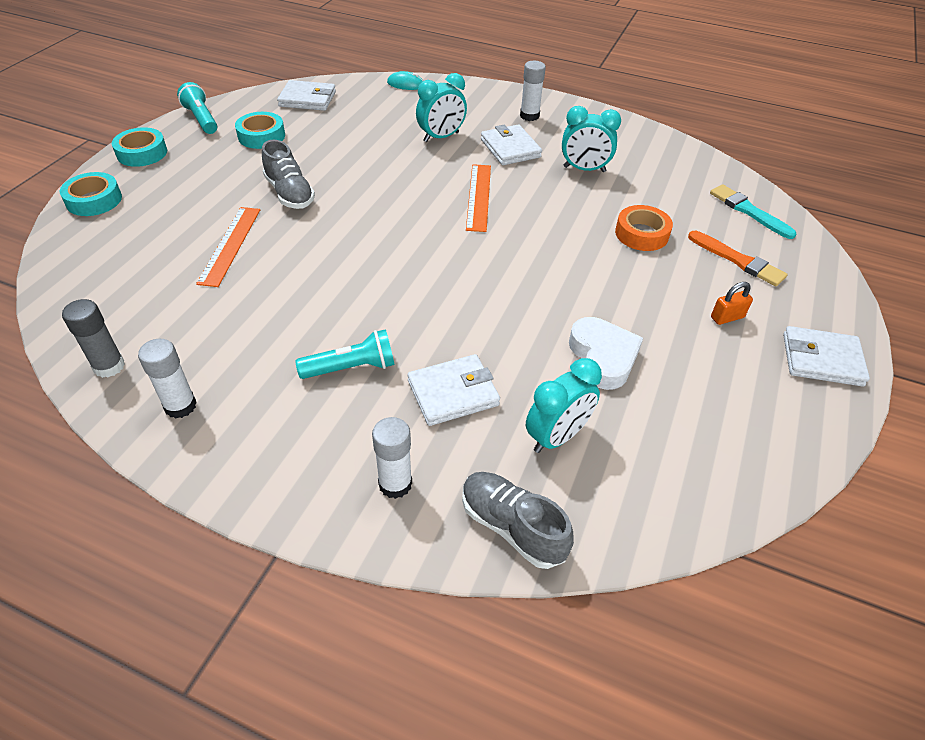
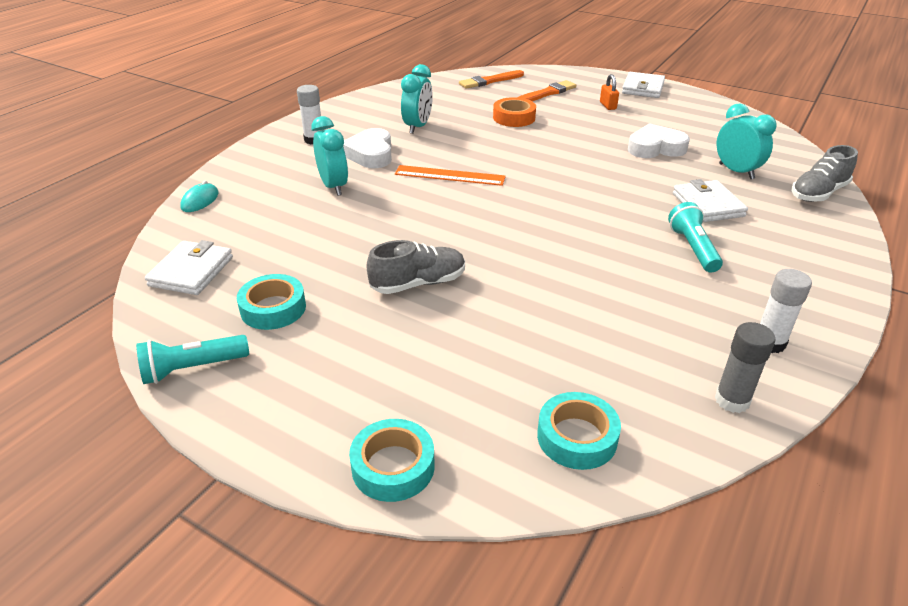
camera: 80 degrees left, 10 degrees down
turquoise tape [112,127,167,167] -> turquoise tape moved to [537,392,621,470]
orange ruler [196,207,260,287] -> none
white glue stick [372,417,412,499] -> none
white wallet [481,124,542,165] -> white heart [343,128,392,168]
turquoise brush [710,184,796,239] -> orange brush [459,70,524,89]

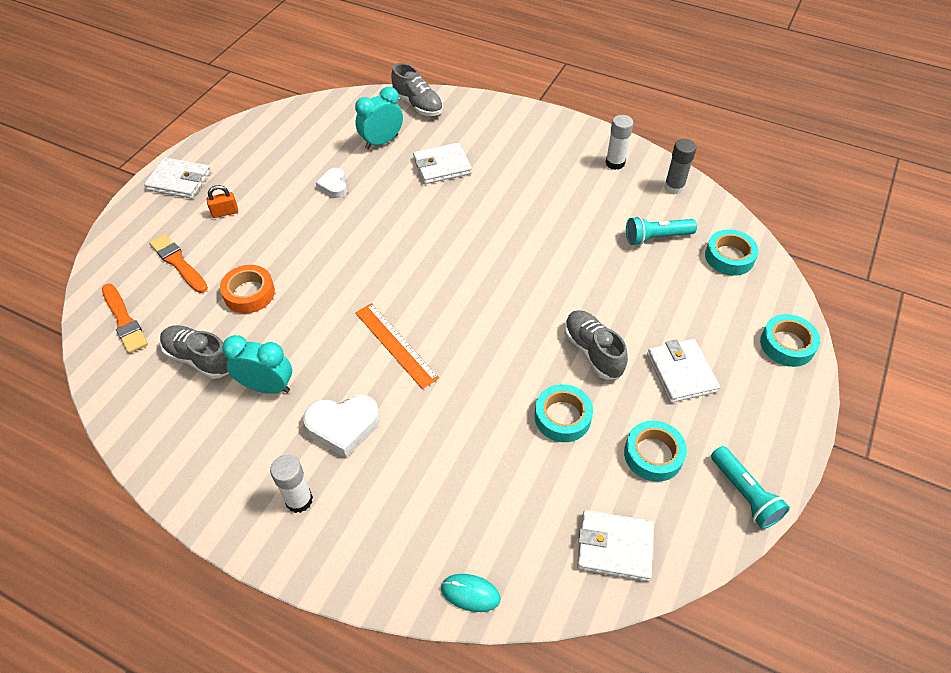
camera: 95 degrees left, 15 degrees up
turquoise clock [311,116,348,196] -> none
orange ruler [395,165,506,186] -> orange ruler turned 45 degrees counterclockwise [355,303,439,389]
white heart [628,123,690,158] -> white heart [316,168,347,198], size x0.61
turquoise flashlight [668,202,723,273] -> turquoise flashlight moved to [626,216,697,246]
none -> grey shoe [160,325,229,379]
none -> turquoise tape [535,384,593,442]
none -> white wallet [647,339,720,403]

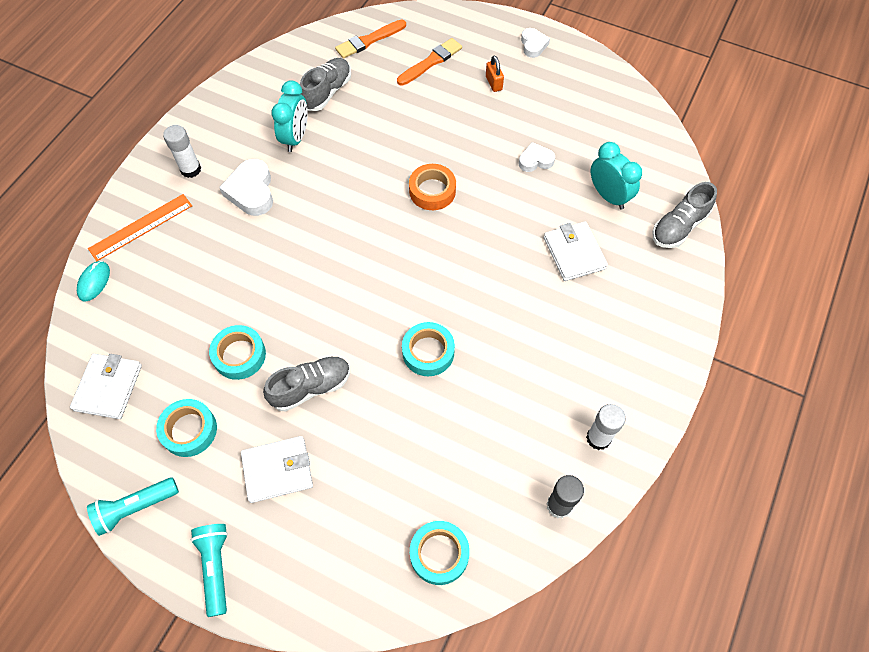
camera: 90 degrees right, 10 degrees up
white wallet [144,157,211,199] -> white heart [521,28,550,58]
orange tape [220,265,275,313] -> orange tape moved to [409,164,456,210]
orange ruler [355,303,439,389] -> orange ruler moved to [88,194,192,261]
turquoise flashlight [626,216,697,246] -> turquoise flashlight moved to [191,524,228,617]
turquoise tape [760,314,820,367] -> turquoise tape moved to [402,322,455,376]

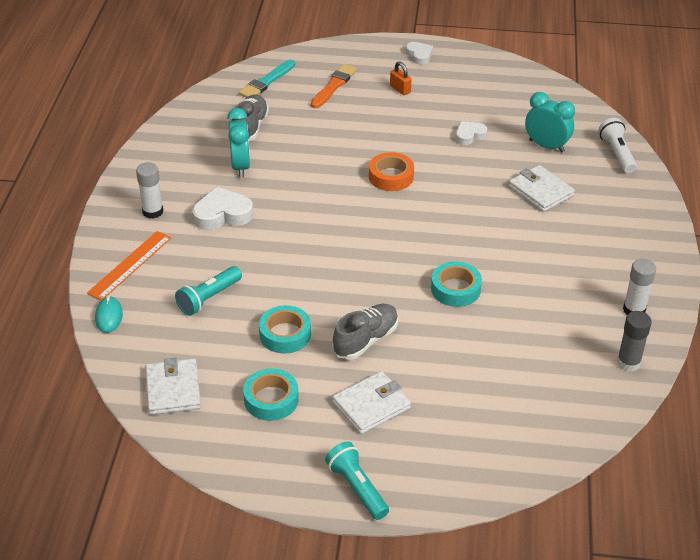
camera: 20 degrees left, 20 degrees down
turquoise flashlight [87,477,179,536] -> turquoise flashlight moved to [175,266,242,316]
white heart [219,159,273,216] -> white heart turned 105 degrees clockwise [192,187,253,230]
orange brush [335,19,406,59] -> turquoise brush [239,60,295,98]
turquoise tape [410,521,470,585] -> none
grey shoe [652,182,717,248] -> white flashlight [599,118,637,173]

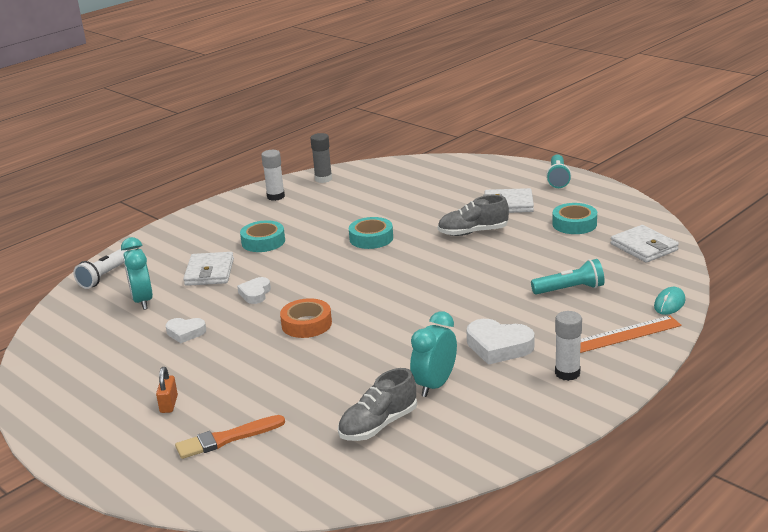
camera: 140 degrees left, 15 degrees down
white wallet [145,357,201,415] -> white wallet turned 60 degrees counterclockwise [611,225,679,263]
turquoise brush [239,60,295,98] -> none
turquoise tape [259,305,311,354] -> turquoise tape moved to [240,220,285,252]
white heart [405,42,433,65] -> white heart moved to [237,277,271,304]

